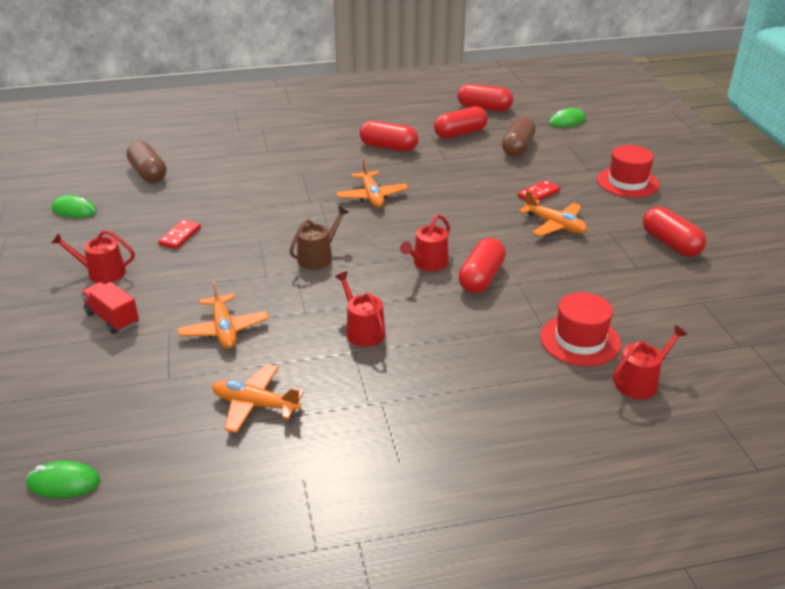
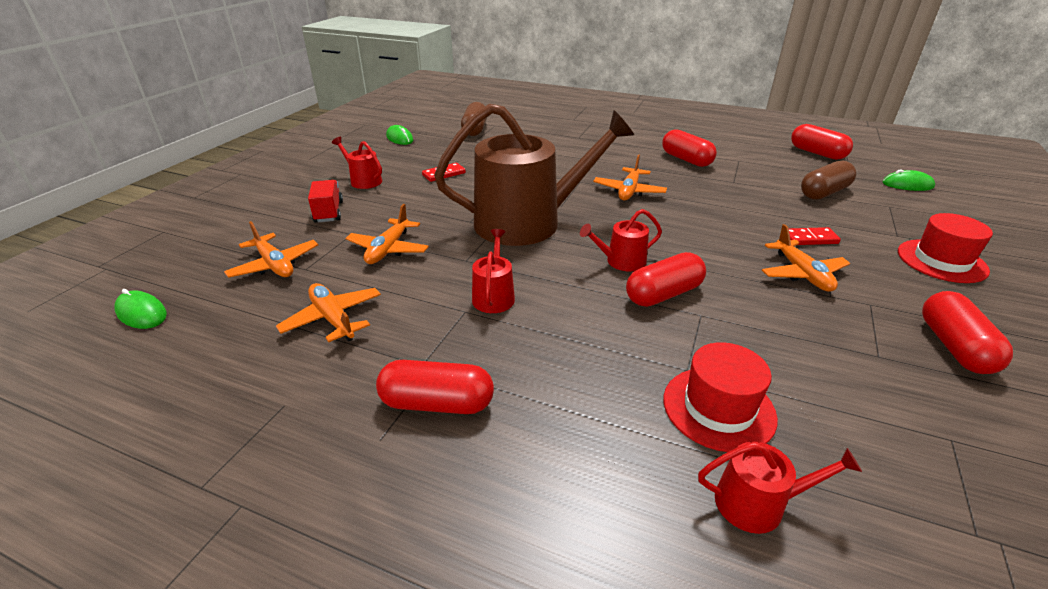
camera: 35 degrees right, 0 degrees up
brown watering can [290,206,349,270] -> brown watering can [434,104,634,246], size x2.40
red capsule [434,106,488,139] -> red capsule moved to [376,360,494,414]
none -> orange plane [224,221,318,278]

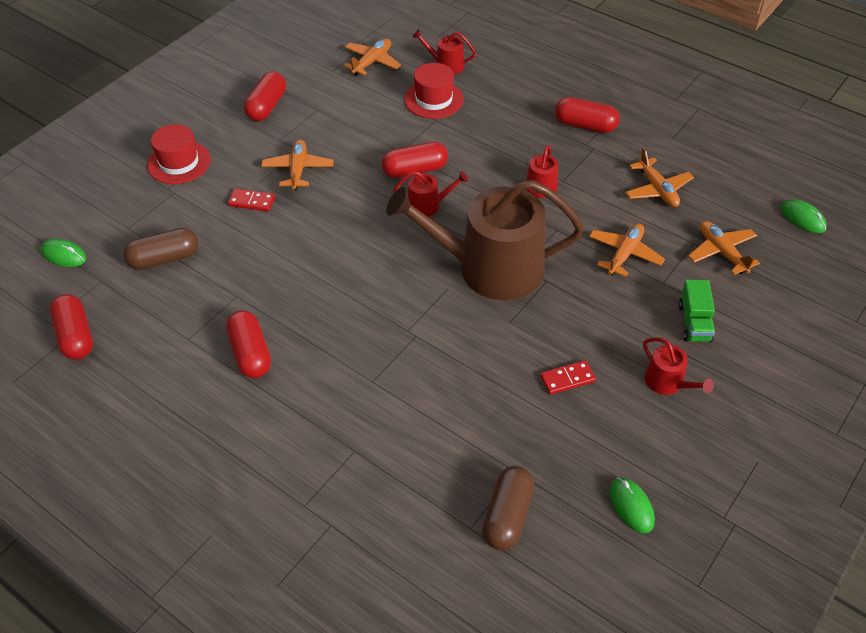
camera: 165 degrees left, 15 degrees up
red truck [308,180,343,223] -> green truck [679,279,715,342]
orange plane [593,154,667,200] -> orange plane moved to [343,38,401,76]

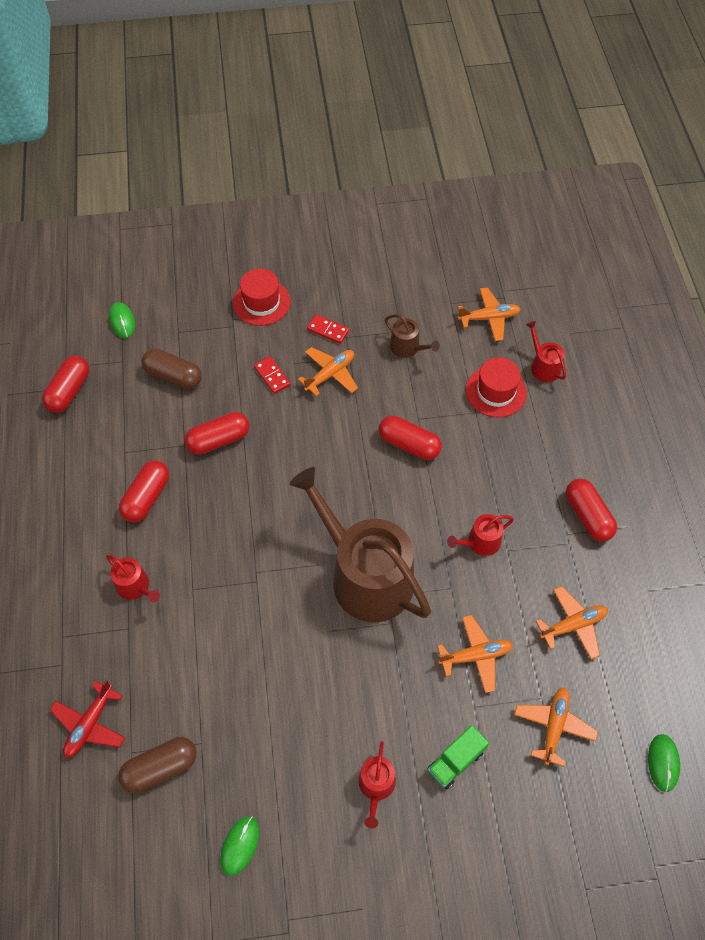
camera: 45 degrees right, 10 degrees up
red capsule [244,71,286,121] -> red capsule moved to [185,412,250,455]
red watering can [393,171,468,217] -> red watering can moved to [106,555,160,602]
red domino [540,360,596,395] -> red domino moved to [307,315,349,344]
orange plane [625,148,694,207] -> orange plane turned 135 degrees counterclockwise [536,586,608,659]
none -> red plane [50,680,125,758]
none -> brown watering can [385,314,440,358]

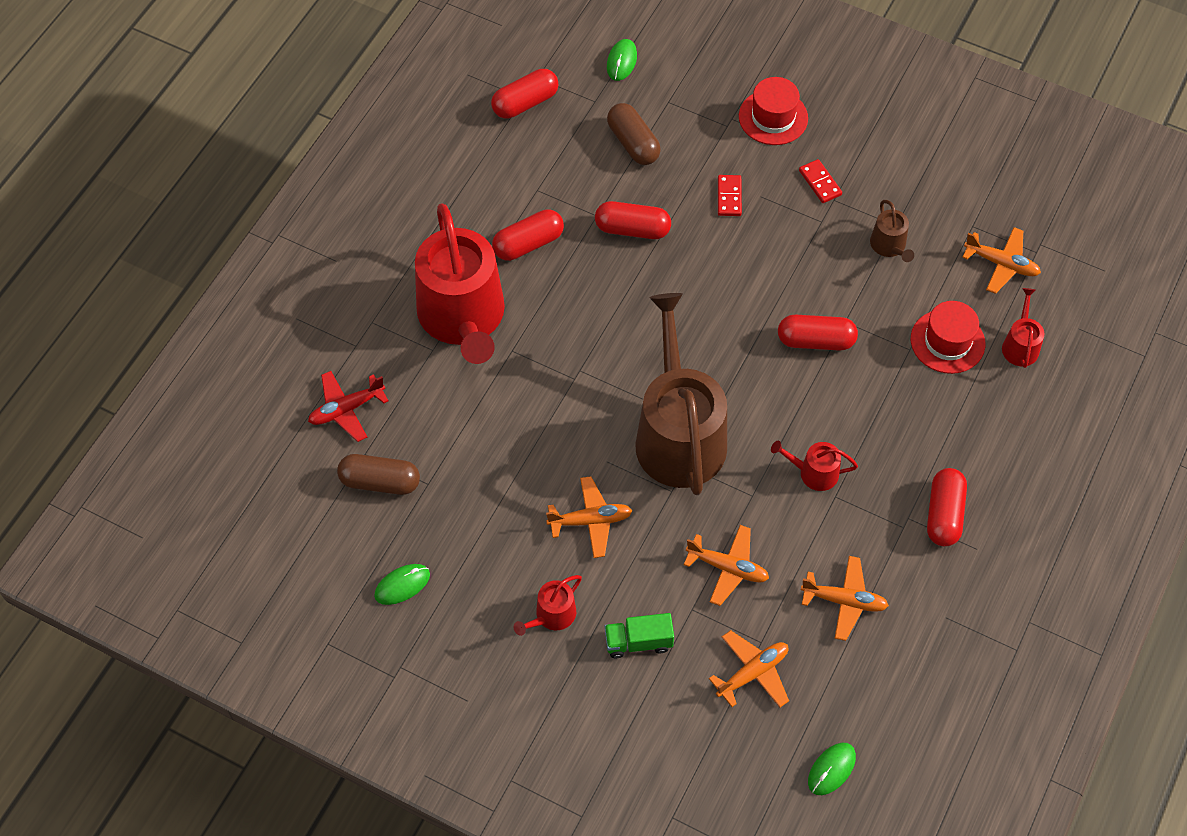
camera: 35 degrees right, 0 degrees up
red watering can [106,555,160,602] -> red watering can [415,203,505,364], size x2.40
orange plane [298,347,358,396] -> orange plane moved to [546,476,632,558]
red capsule [379,416,442,460] -> red capsule turned 60 degrees counterclockwise [778,315,858,351]

